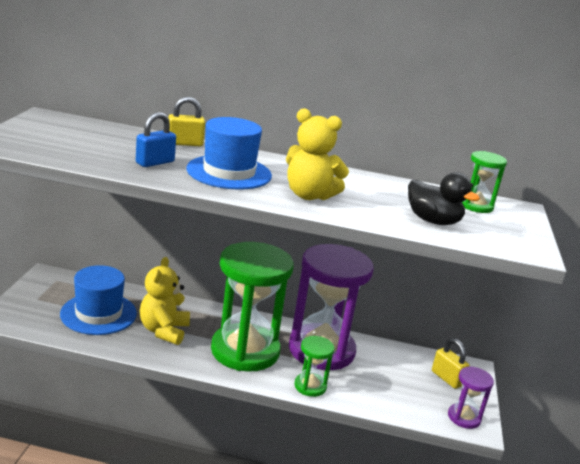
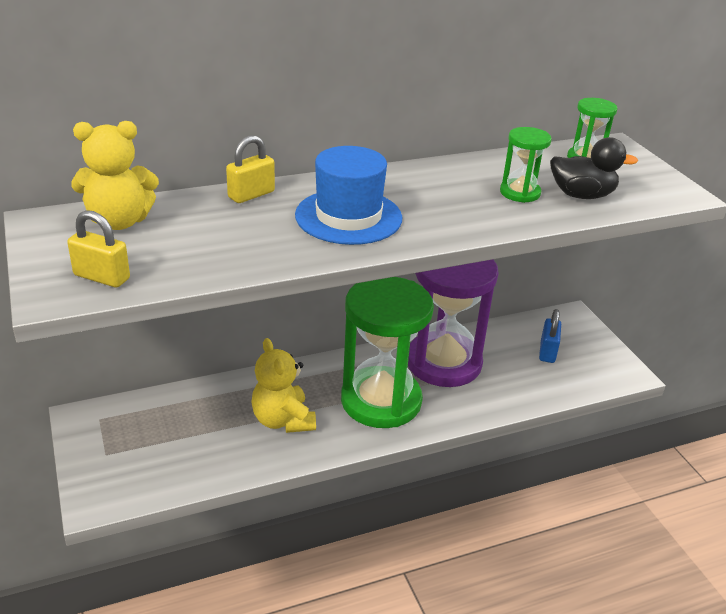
camera: 30 degrees left, 10 degrees up
blue hat [60,265,137,335] -> none
blue padlock [136,112,176,167] -> blue padlock moved to [539,309,561,363]
yellow teddy bear [286,108,349,200] -> yellow teddy bear moved to [71,121,159,230]
green hourglass [294,336,334,397] -> green hourglass moved to [500,127,552,203]
yellow padlock [432,338,470,389] -> yellow padlock moved to [67,210,130,287]
purple hourglass [448,366,494,429] -> none

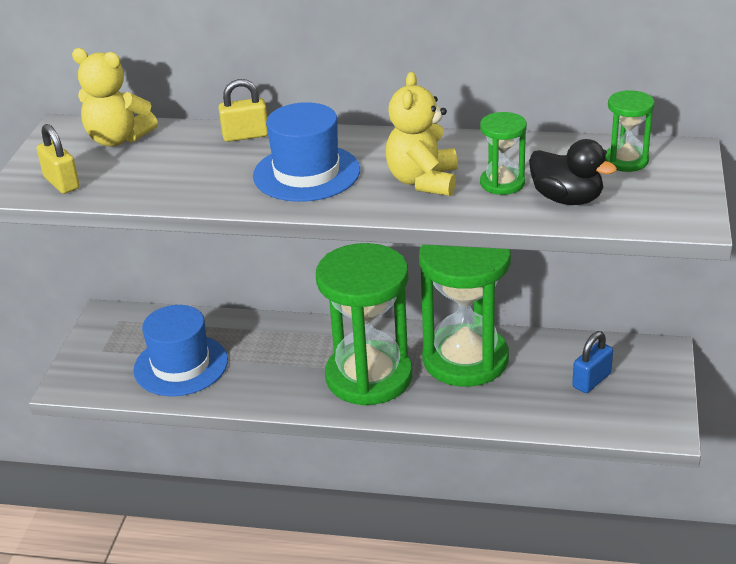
camera: 35 degrees right, 0 degrees up
yellow teddy bear [251,338,316,433] -> yellow teddy bear moved to [386,72,458,196]
purple hourglass [408,260,499,387] -> green hourglass [419,245,511,387]
none -> blue hat [133,305,228,396]

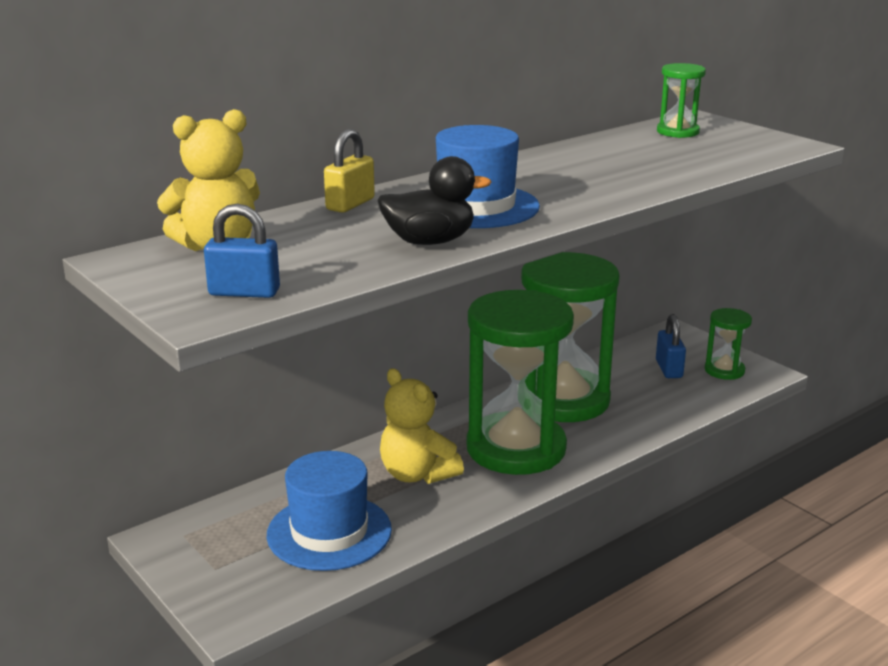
camera: 50 degrees left, 10 degrees down
yellow padlock [37,124,80,194] -> blue padlock [204,204,280,298]
yellow teddy bear [386,72,458,196] -> yellow teddy bear moved to [380,368,464,484]
green hourglass [480,112,527,195] -> green hourglass moved to [705,308,752,380]
black duck [529,139,617,205] -> black duck moved to [378,156,492,245]

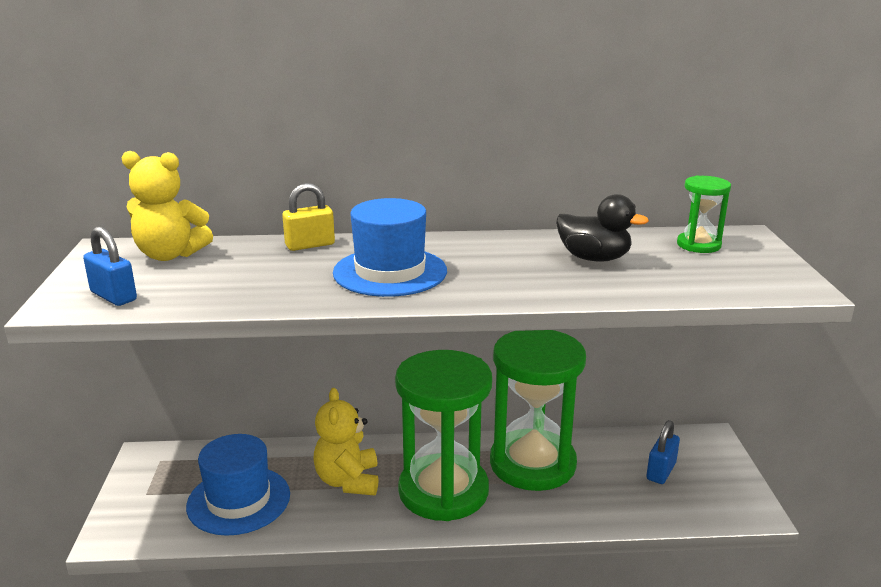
camera: 35 degrees right, 0 degrees up
black duck [378,156,492,245] -> black duck moved to [556,194,649,262]
green hourglass [705,308,752,380] -> none

